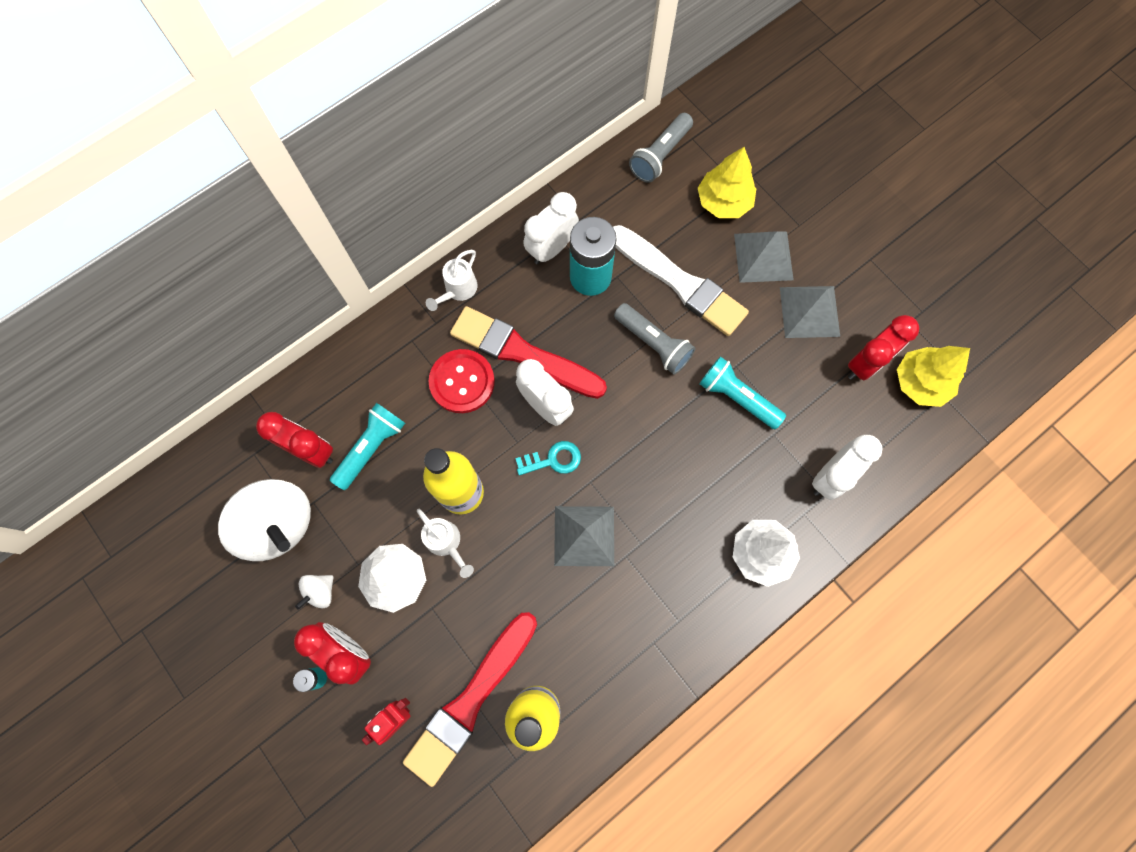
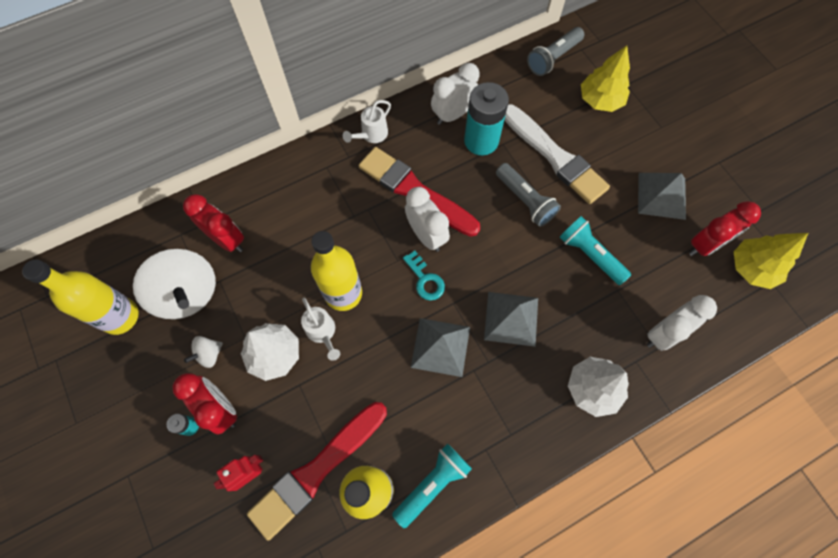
camera: 10 degrees right, 5 degrees down
turquoise flashlight [330,403,405,490] -> turquoise flashlight moved to [392,443,472,528]
red button [428,349,495,413] -> none
turquoise key [515,441,581,475] -> turquoise key turned 60 degrees clockwise [403,251,445,301]
grey pyramid [734,231,794,283] -> grey pyramid moved to [484,292,538,347]
none -> yellow bottle [22,259,139,335]

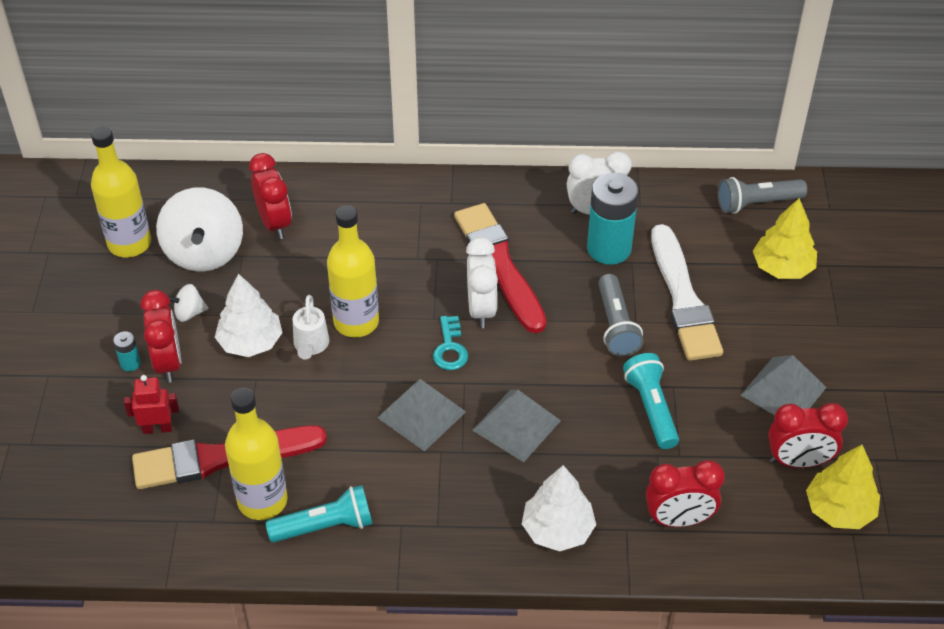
camera: 30 degrees right, 20 degrees down
white watering can [343,100,391,143] -> none
white clock [647,295,717,351] -> red clock [646,460,725,527]

